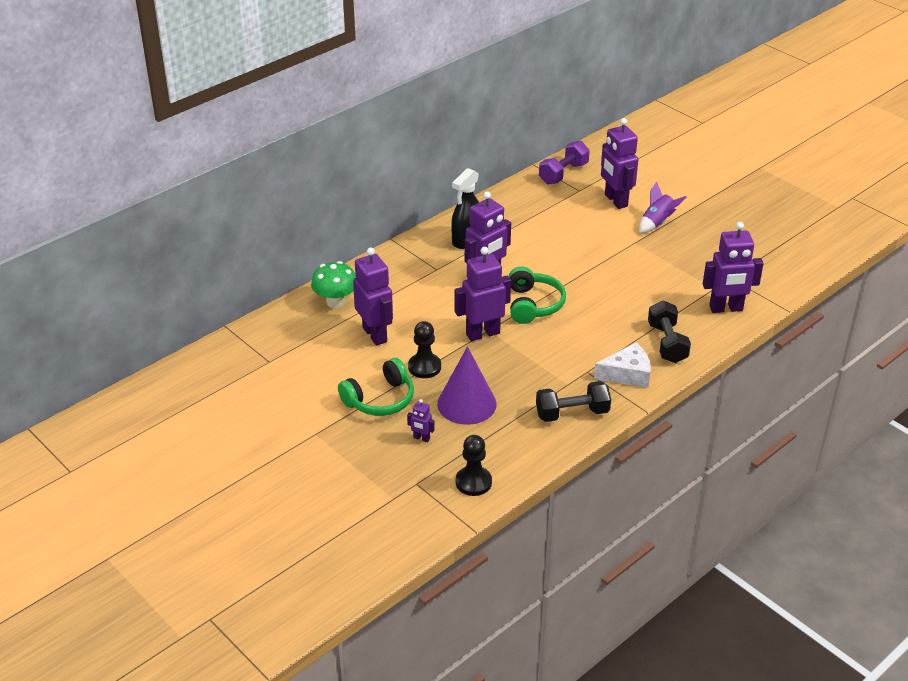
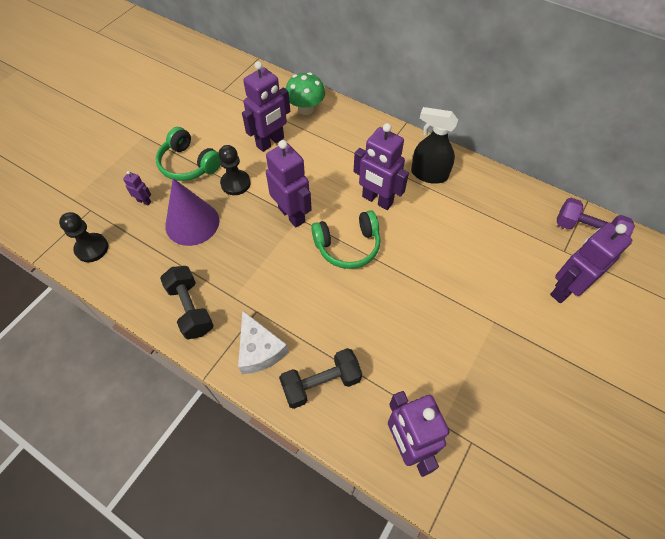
camera: 75 degrees right, 20 degrees up
purple robot [407,399,435,442] -> purple robot turned 105 degrees clockwise [123,171,151,205]
purple rocket [639,182,687,233] -> none

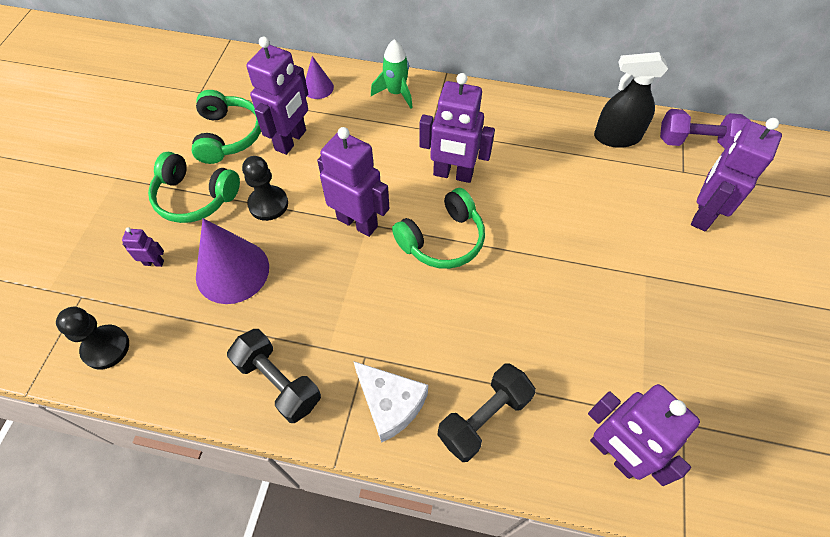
camera: 20 degrees left, 0 degrees up
green mushroom [286,72,325,115] -> purple cone [305,56,334,99]
black spray bottle [411,107,458,184] -> black spray bottle moved to [594,52,668,148]
none -> green headphones [191,90,261,164]
none -> green rocket [371,39,413,109]

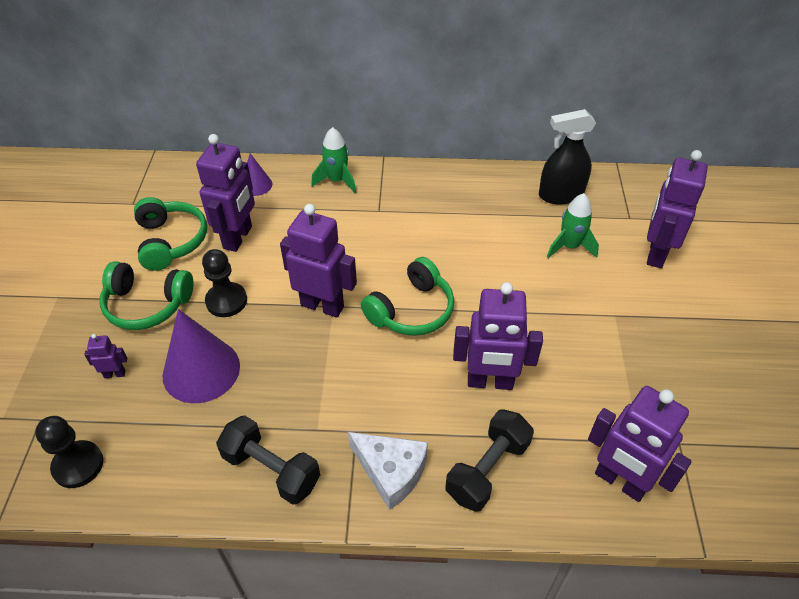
camera: 10 degrees left, 10 degrees down
purple robot [419,73,495,183] -> purple robot moved to [453,282,543,390]
purple dumbbell [660,109,750,148] -> none
none -> green rocket [547,193,599,258]

